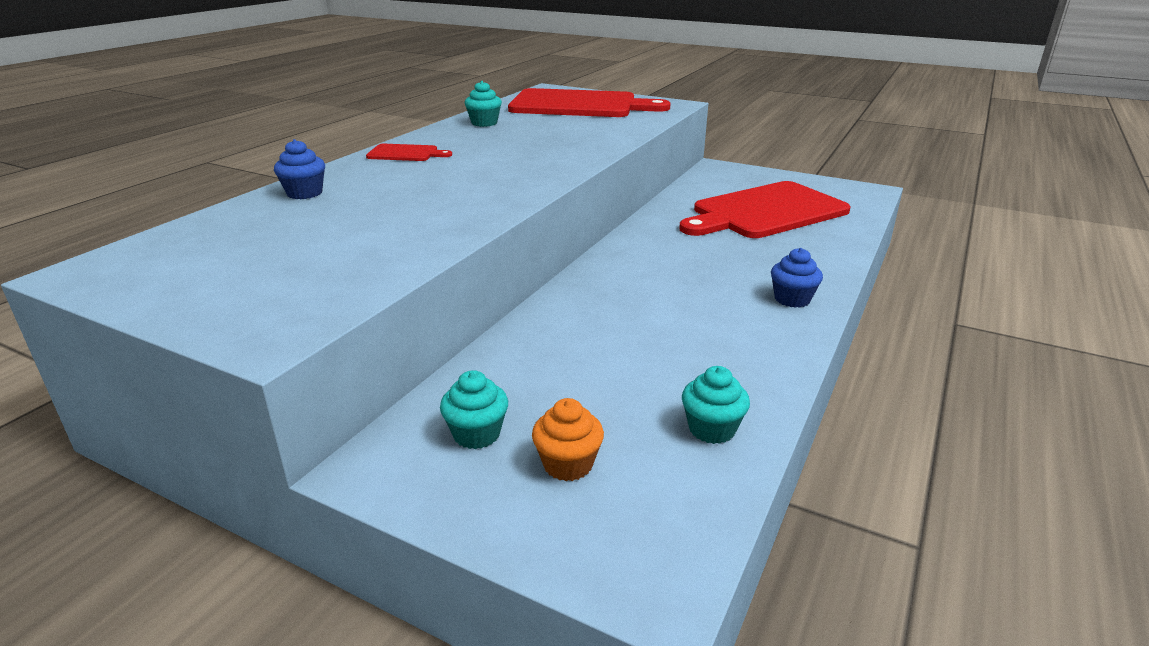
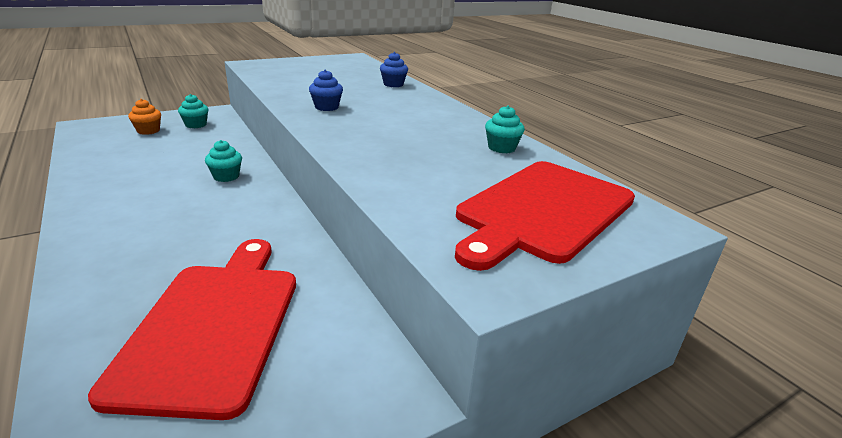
camera: 120 degrees right, 0 degrees up
red cutting board [366,144,452,161] -> none
turquoise cupcake [682,366,750,444] -> turquoise cupcake moved to [205,140,242,182]
blue cupcake [771,248,823,308] -> blue cupcake moved to [309,69,343,111]

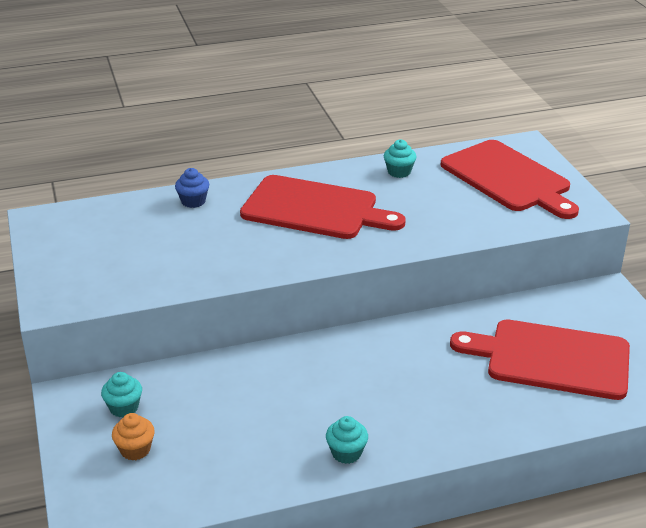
camera: 75 degrees left, 5 degrees up
turquoise cupcake [205,140,242,182] -> turquoise cupcake moved to [326,416,368,464]
blue cupcake [309,69,343,111] -> none
none -> red cutting board [240,175,406,239]

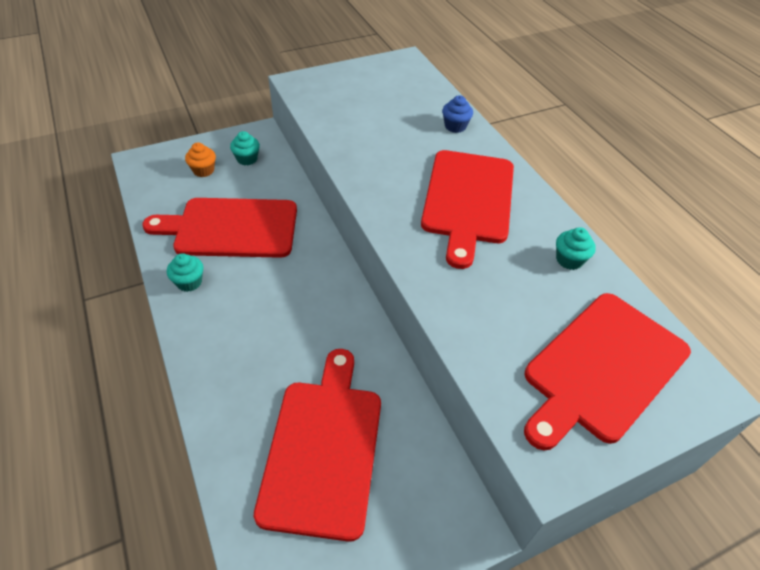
camera: 80 degrees right, 15 degrees up
none -> red cutting board [142,198,297,258]

